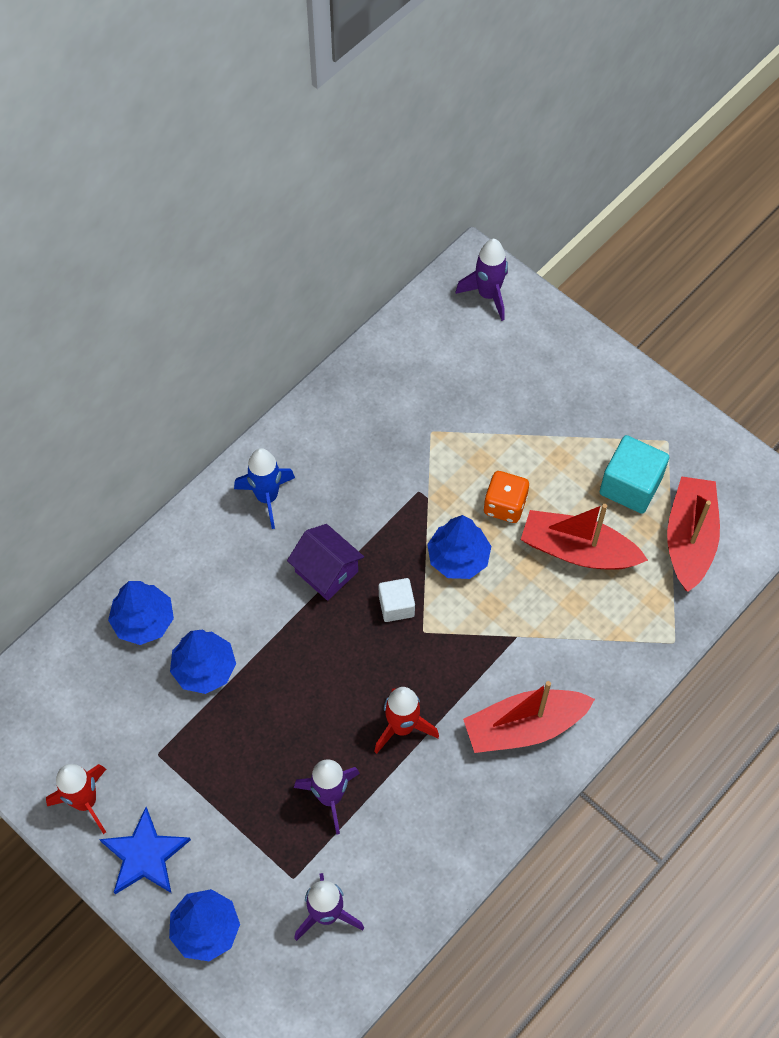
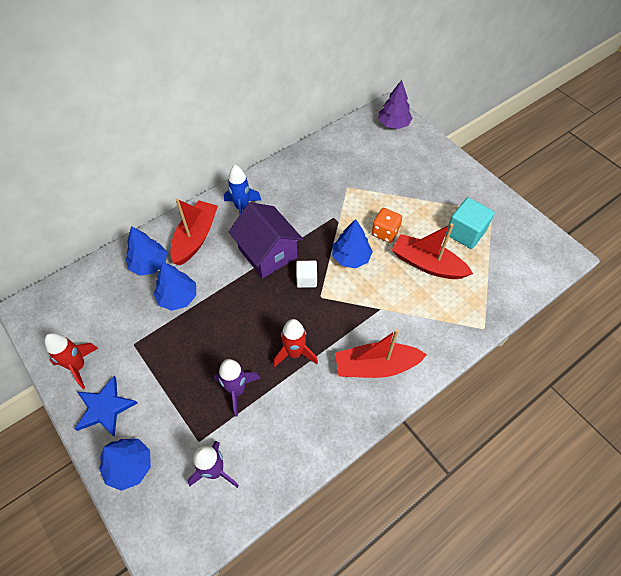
camera: 10 degrees right, 5 degrees down
purple house [287,524,364,601] -> purple house [229,202,303,278], size x1.51
purple rocket [455,239,508,321] -> purple tree [378,80,412,129]
red boat [667,476,720,592] -> red boat moved to [171,198,218,265]

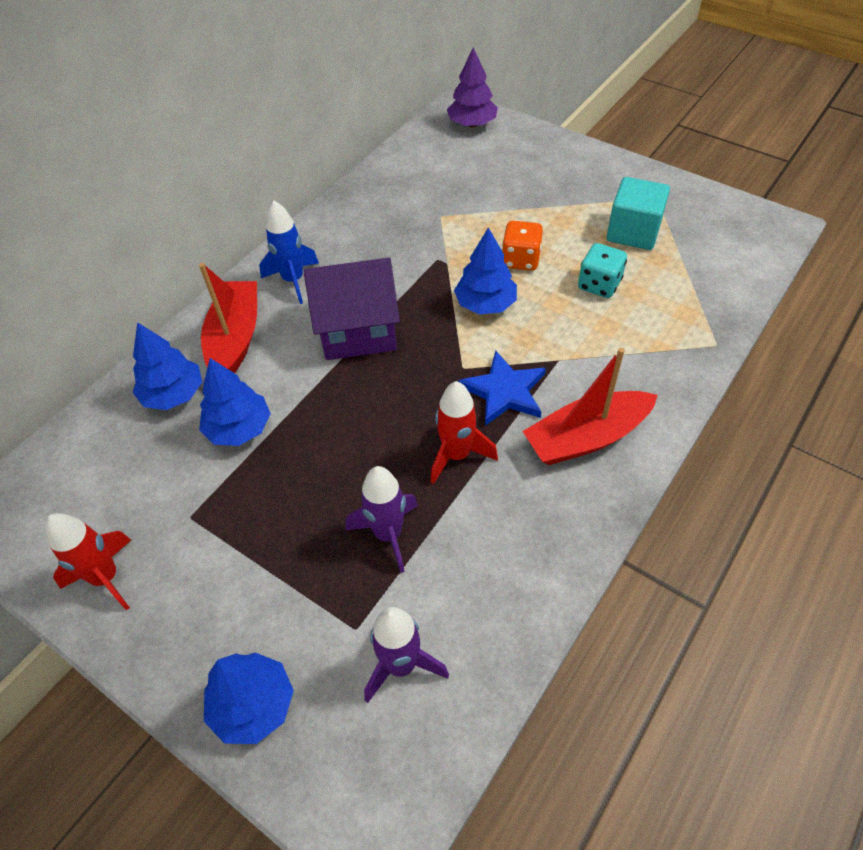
camera: 15 degrees left, 5 degrees down
blue star [75,376,137,437] -> blue star moved to [458,350,546,426]
purple house [229,202,303,278] -> purple house turned 45 degrees counterclockwise [304,258,400,360]
white cube [296,261,317,288] -> none
red boat [392,223,473,279] -> turquoise dice [578,243,627,298]

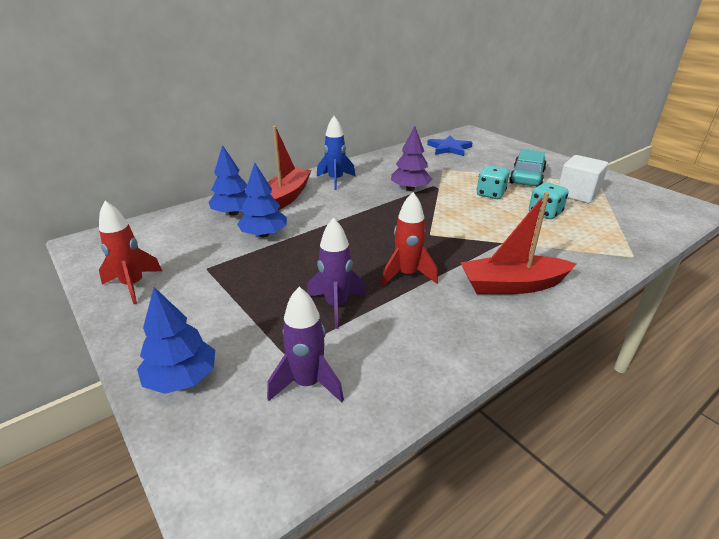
camera: 15 degrees right, 20 degrees down
purple house [304,258,400,360] -> none
purple tree [447,47,498,127] -> purple tree moved to [391,126,432,191]
blue tree [454,227,517,315] -> none
blue star [458,350,546,426] -> blue star moved to [427,136,473,156]
orange dice [502,221,543,271] -> turquoise dice [477,165,509,199]
turquoise cube [607,177,670,250] -> white cube [558,155,608,203]
none -> turquoise car [509,149,546,187]

